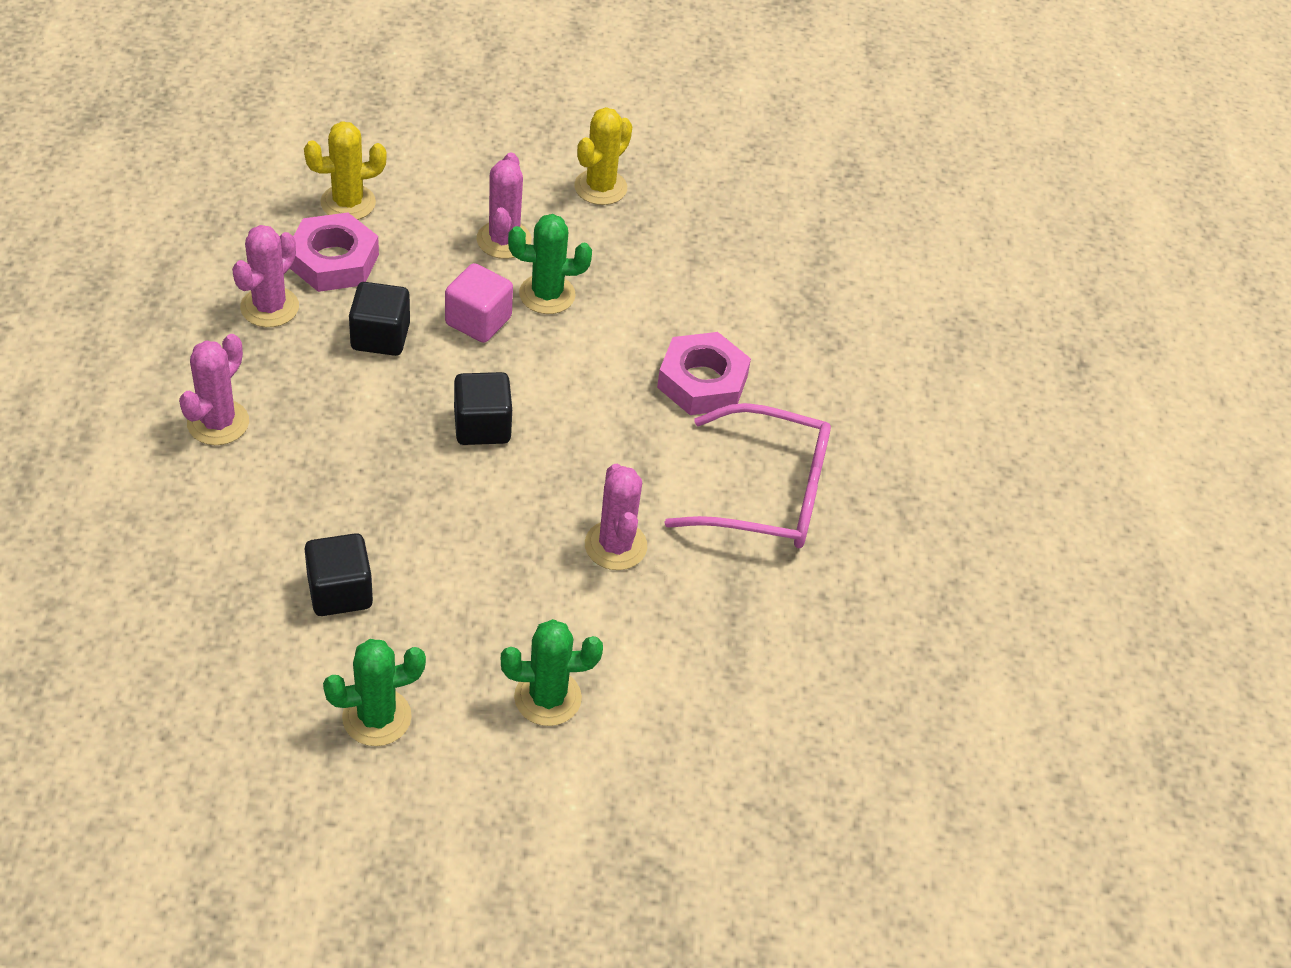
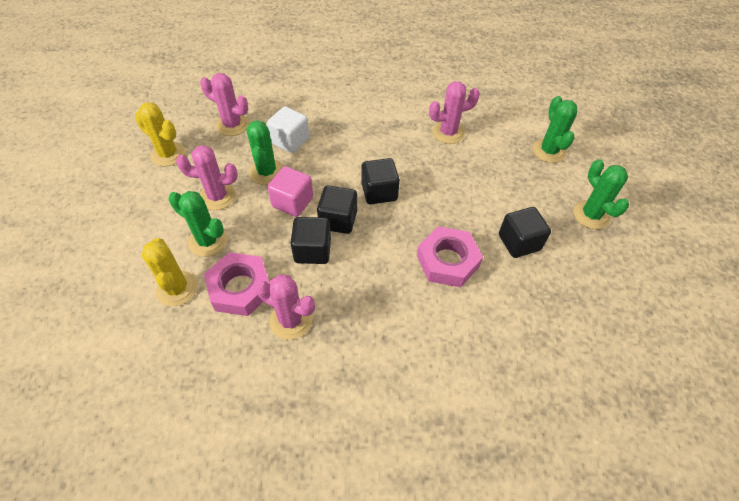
camera: 90 degrees left, 5 degrees up
pink cactus [179,334,249,445] -> pink cactus moved to [200,73,249,136]
pink nut [657,332,751,415] -> pink nut moved to [417,226,483,287]
pink glasses [664,403,831,548] -> none
none -> green cactus [168,191,227,257]
none -> white cube [267,106,309,153]
none -> black cube [317,185,357,234]

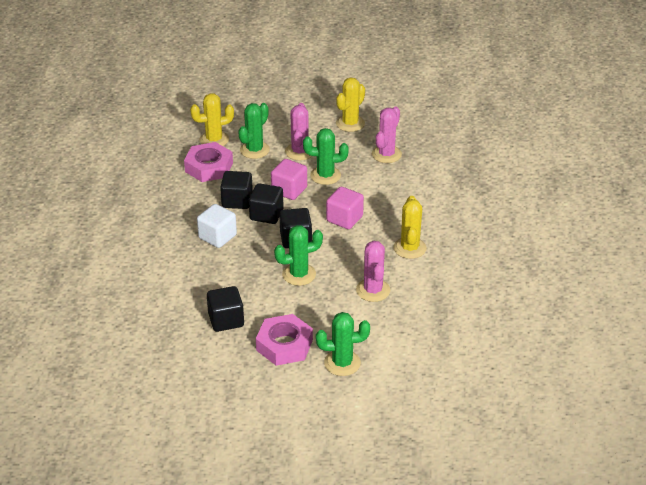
camera: 95 degrees right, 15 degrees down
pink cactus [256,275,315,340] -> none
white cube [267,106,309,153] -> white cube moved to [197,204,237,248]
pink nut [417,226,483,287] -> pink nut moved to [256,314,313,366]
green cactus [573,159,629,229] -> green cactus moved to [274,225,323,286]
none -> pink cube [326,187,364,229]
none -> yellow cactus [394,196,427,259]

